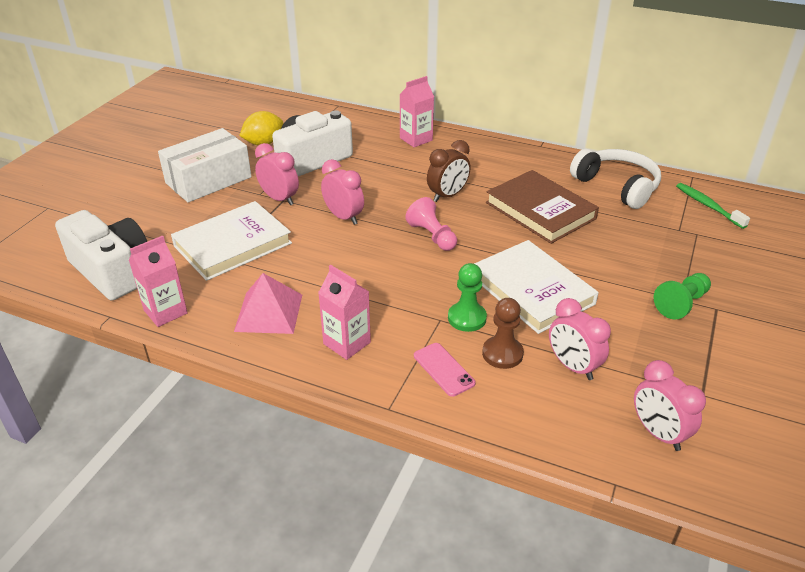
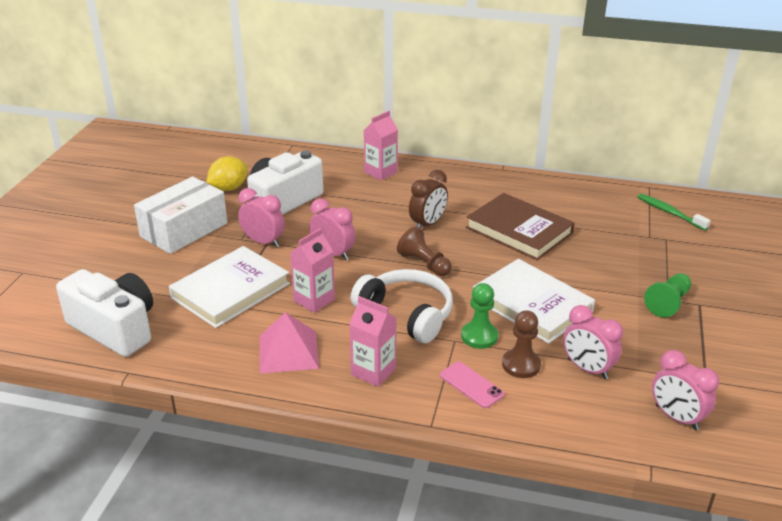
camera: 10 degrees left, 5 degrees down
pink carton [129,236,188,327] -> pink carton moved to [290,228,335,313]
pink pawn [405,197,457,251] -> brown pawn [397,227,452,276]
white headphones [570,149,661,209] -> white headphones moved to [351,269,453,343]

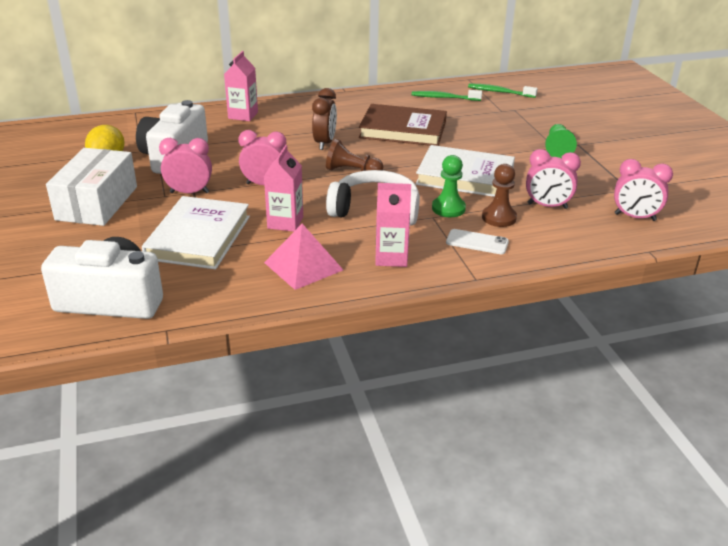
camera: 30 degrees left, 0 degrees up
pink phone [440,362,504,408] -> white phone [446,229,509,254]
none -> green toothbrush [412,90,482,101]

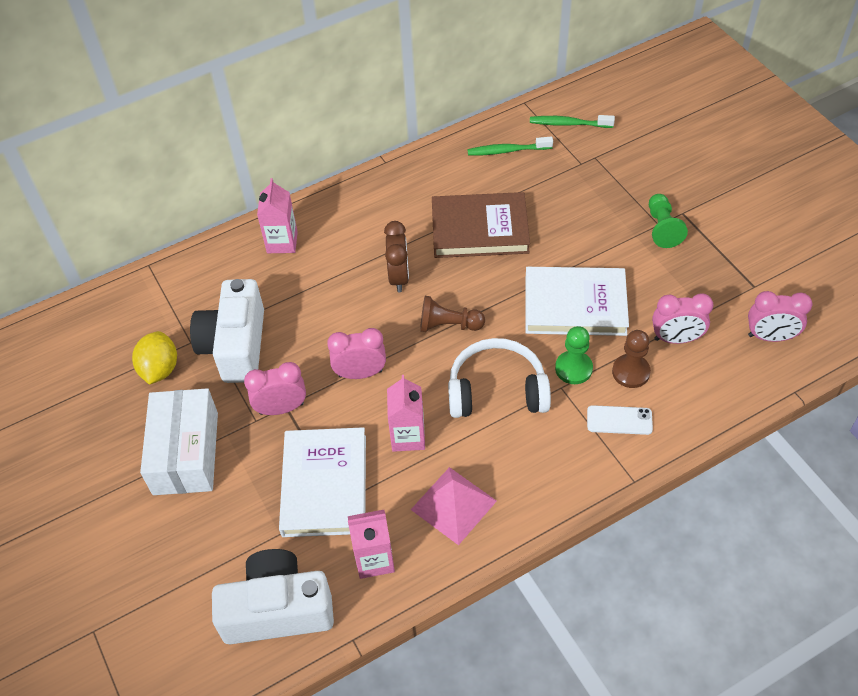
camera: 10 degrees left, 20 degrees up
pink carton [375,183,411,267] -> pink carton moved to [348,510,395,579]

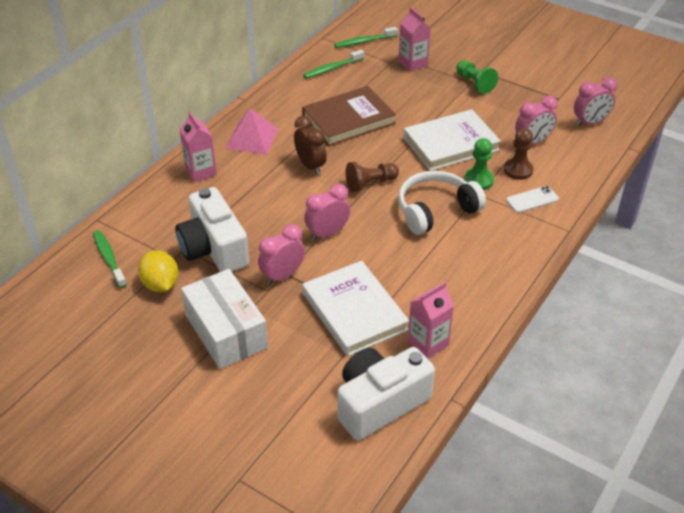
camera: 30 degrees left, 10 degrees down
pink carton [387,375,425,452] -> pink carton moved to [399,7,431,71]
pink pyramid [411,467,497,545] -> pink pyramid moved to [226,108,279,155]
none -> green toothbrush [93,230,127,288]

